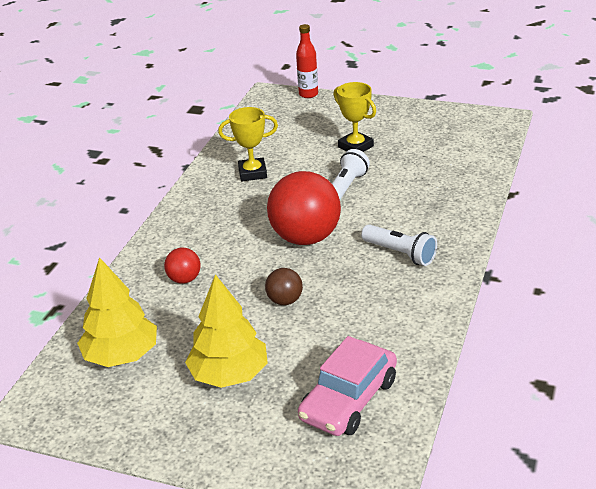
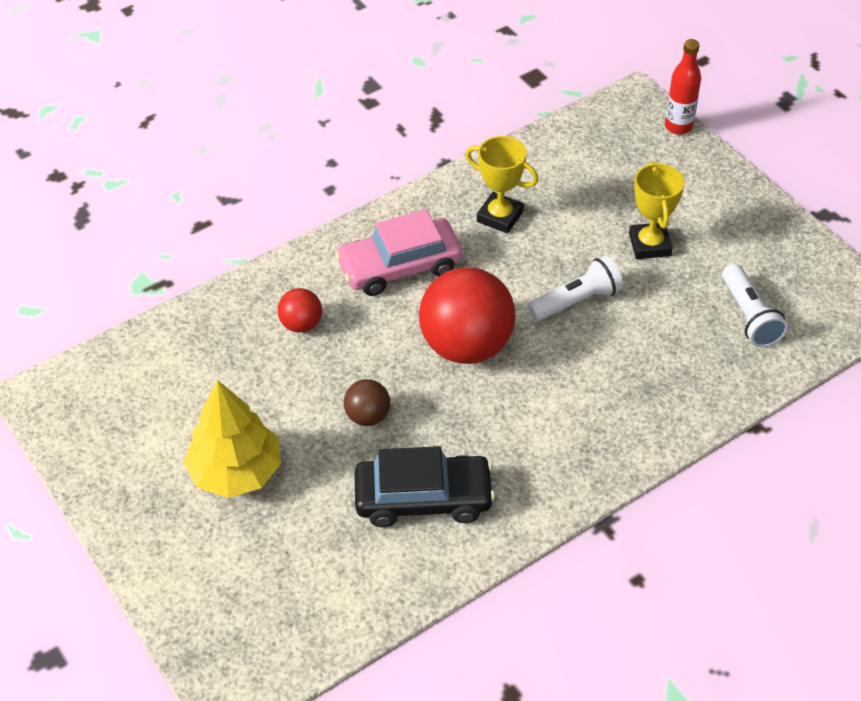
camera: 35 degrees right, 15 degrees up
yellow tree [77,257,157,367] -> none
pink car [298,336,397,436] -> pink car moved to [335,209,463,296]
white flashlight [361,225,437,266] -> white flashlight moved to [722,263,788,347]
none -> black car [354,446,495,527]

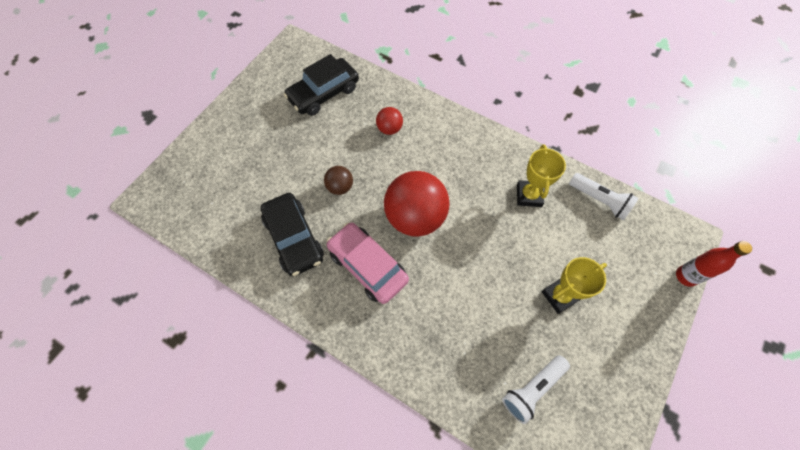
camera: 65 degrees right, 15 degrees up
yellow tree [184,380,281,498] -> none
pink car [335,209,463,296] -> pink car moved to [327,222,409,304]
white flashlight [527,255,623,321] -> white flashlight moved to [569,173,639,220]
none -> black car [284,54,359,116]

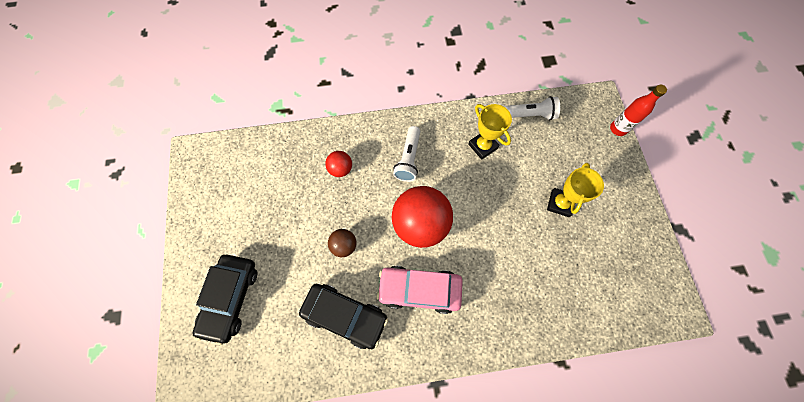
camera: 40 degrees left, 5 degrees up
black car [284,54,359,116] -> black car moved to [193,255,257,345]
white flashlight [502,355,570,424] -> white flashlight moved to [393,126,420,182]

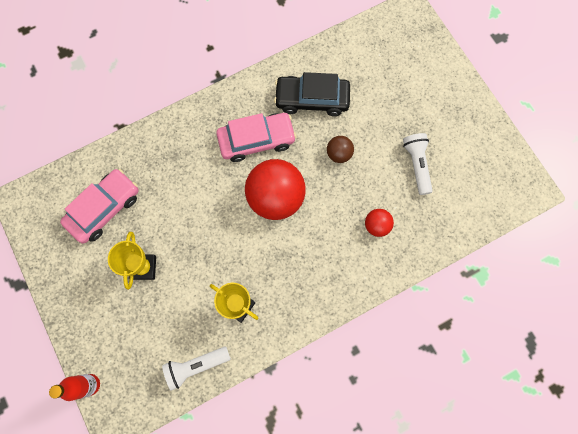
camera: 160 degrees right, 5 degrees up
black car [193,255,257,345] -> none
white flashlight [393,126,420,182] -> white flashlight moved to [403,133,433,195]
none -> pink car [60,169,139,244]

